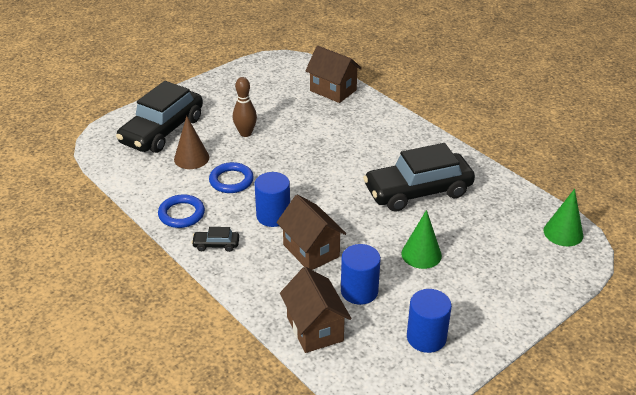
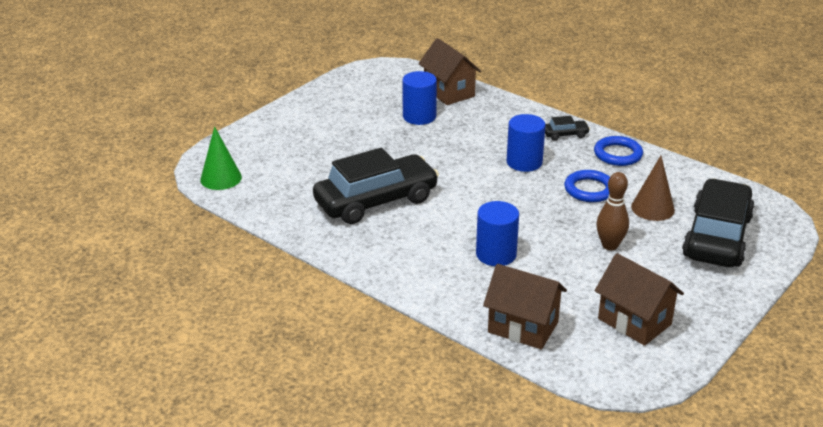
camera: 170 degrees right, 5 degrees down
brown house [276,194,347,270] -> brown house moved to [595,253,684,346]
green cone [401,210,442,269] -> none
blue cylinder [407,289,452,353] -> blue cylinder moved to [476,201,519,266]

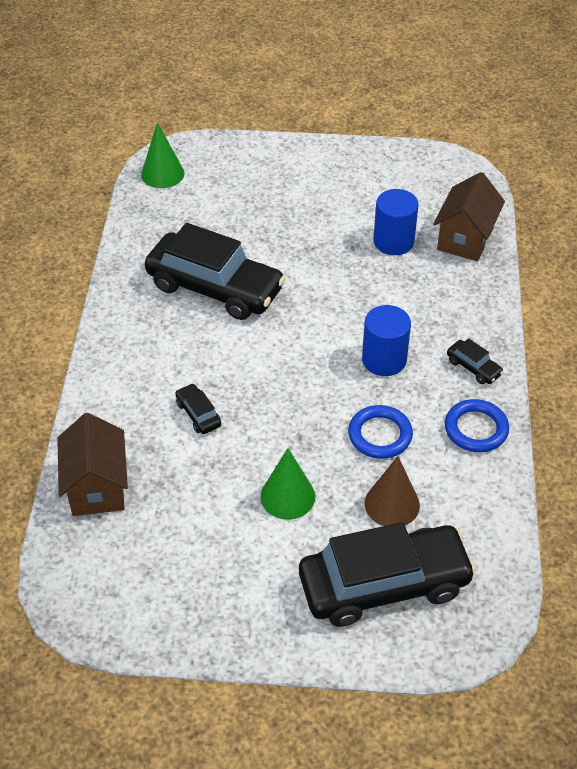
camera: 55 degrees right, 15 degrees up
blue cylinder [476,201,519,266] -> black car [175,383,221,434]
brown house [595,253,684,346] -> none
brown bowling pin [596,172,629,250] -> green cone [261,448,315,520]

